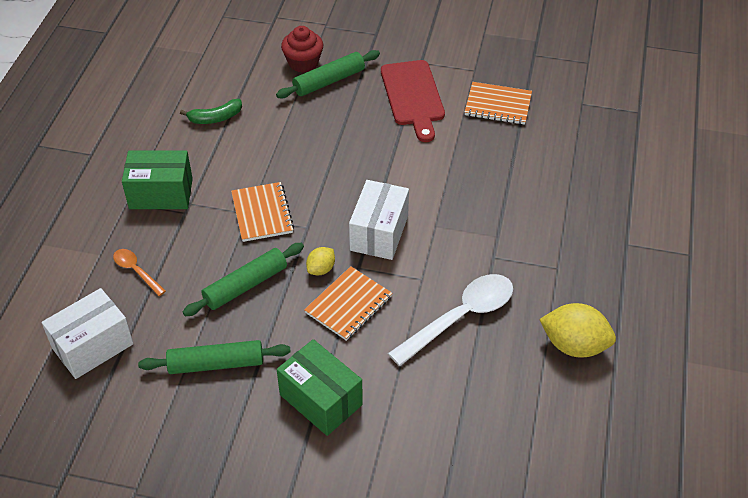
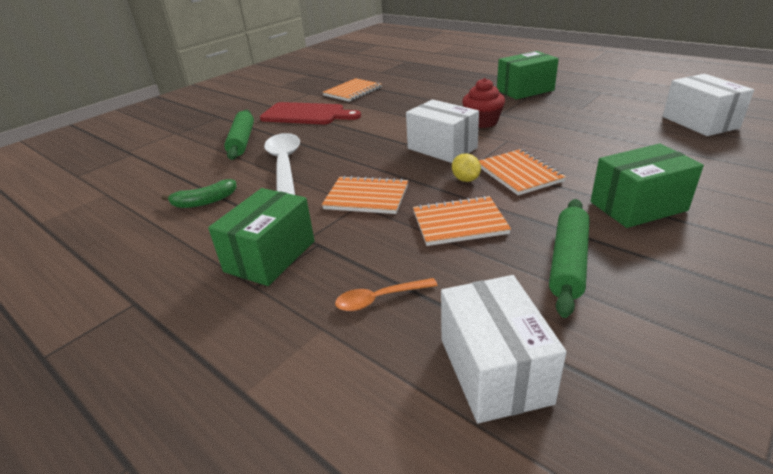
camera: 60 degrees left, 15 degrees down
green banana [180,99,242,124] -> green banana turned 60 degrees clockwise [161,179,237,208]
green rolling pin [183,243,304,316] -> orange notebook [413,195,511,246]
red cupcake [281,26,323,73] -> red cupcake moved to [462,78,505,128]
white spoon [388,274,513,366] -> white spoon moved to [264,133,300,195]
yellow lemon [539,303,616,358] -> none
none -> green box [497,51,559,99]
none -> white box [663,74,754,136]

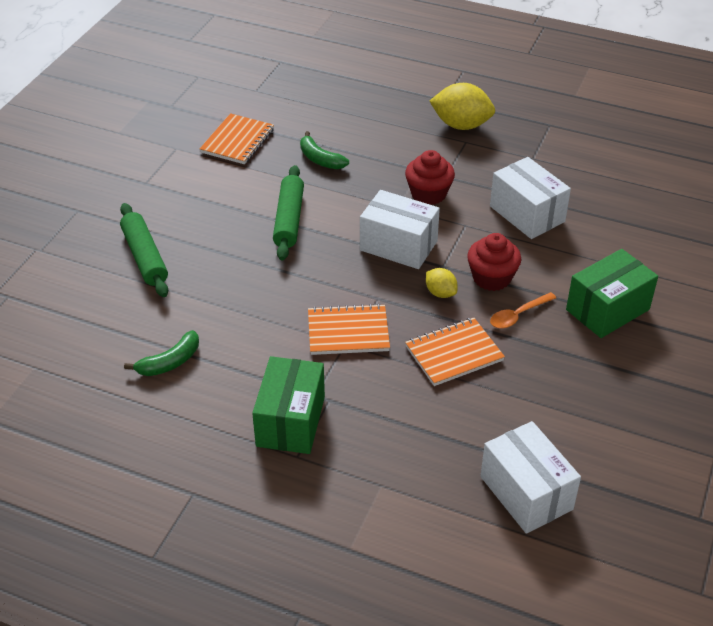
camera: 20 degrees left, 10 degrees up
red cutting board [260,102,361,124] -> none
white spoon [264,133,300,195] -> none
orange spoon [335,278,438,311] -> orange spoon moved to [490,292,556,329]
orange notebook [479,149,566,195] -> red cupcake [467,233,521,291]
green box [497,51,559,99] -> yellow lemon [430,83,495,130]
green rolling pin [549,199,590,318] -> green rolling pin moved to [273,165,304,260]
white box [663,74,754,136] -> white box moved to [490,157,571,239]
none -> green banana [300,131,349,169]

